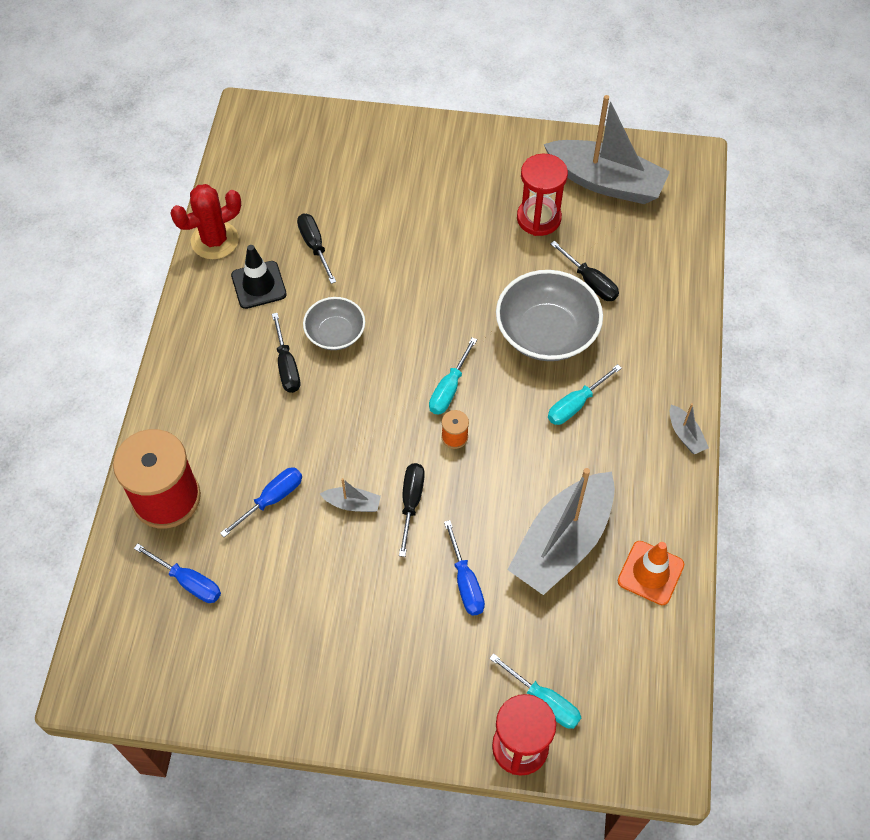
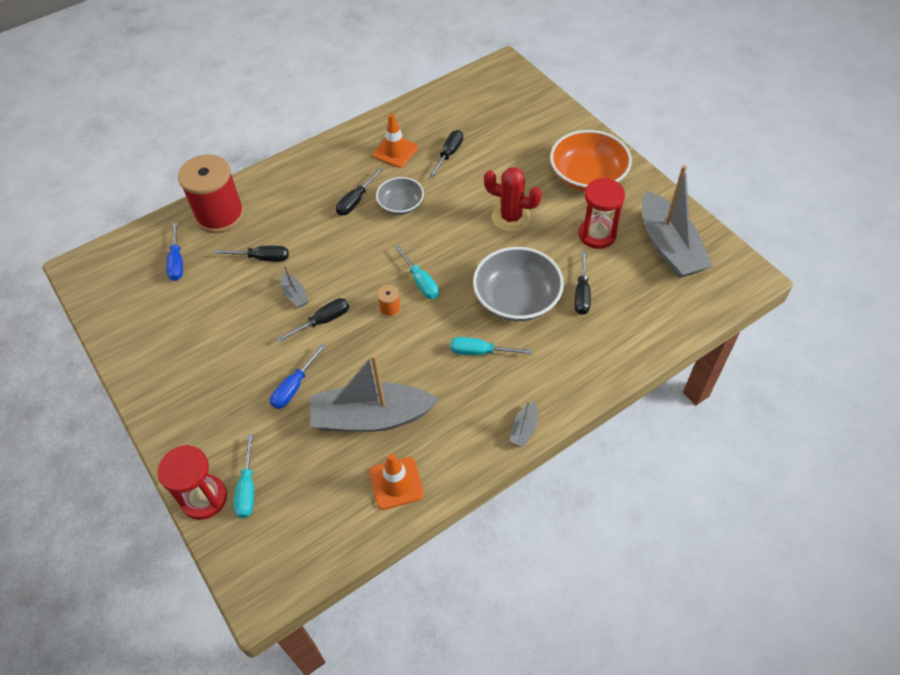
camera: 50 degrees right, 5 degrees down
red cactus [170,184,241,259] -> red cactus moved to [484,167,542,232]
blue screwdriver [220,467,302,537] -> black screwdriver [214,246,289,262]
black traffic cone [231,245,287,309] -> orange traffic cone [373,113,418,168]
turquoise screwdriver [429,337,477,415] -> turquoise screwdriver turned 105 degrees counterclockwise [395,245,439,299]
none -> orange bowl [550,130,632,192]

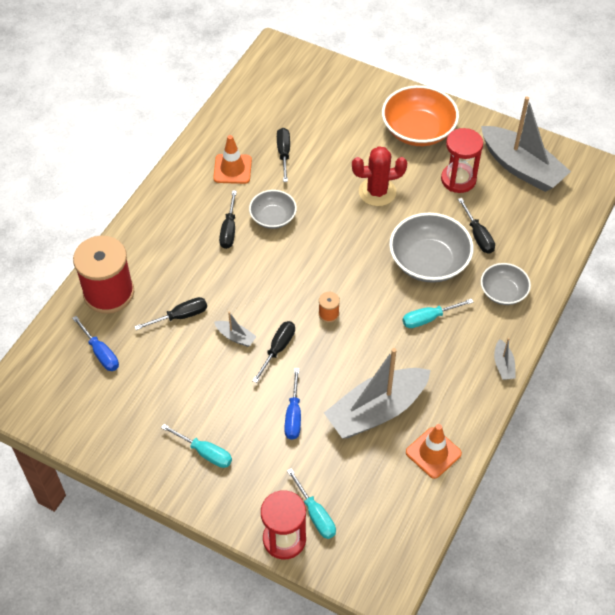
camera: 30 degrees left, 0 degrees up
turquoise screwdriver [395,245,439,299] -> turquoise screwdriver moved to [161,424,232,468]
none -> grey bowl [481,263,531,305]

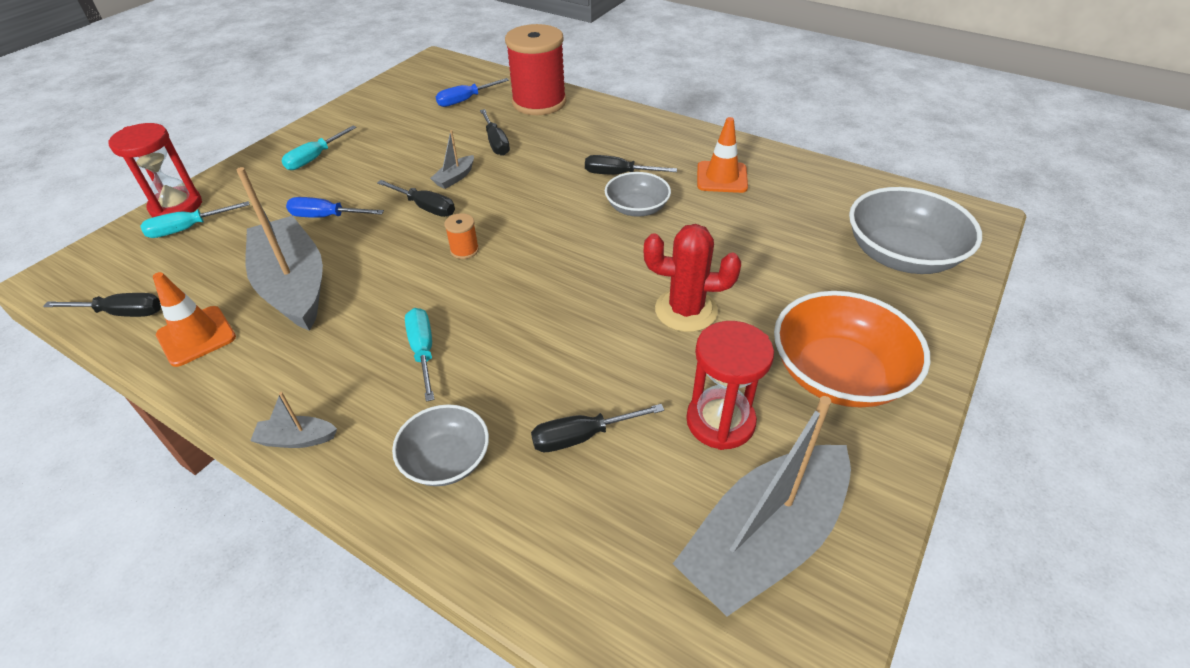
camera: 95 degrees right, 10 degrees down
black screwdriver [277,128,290,182] -> black screwdriver moved to [43,293,161,317]
red cactus [352,146,407,206] -> red cactus turned 75 degrees counterclockwise [644,224,741,332]
grey bowl [389,213,474,283] -> grey bowl moved to [849,187,982,274]

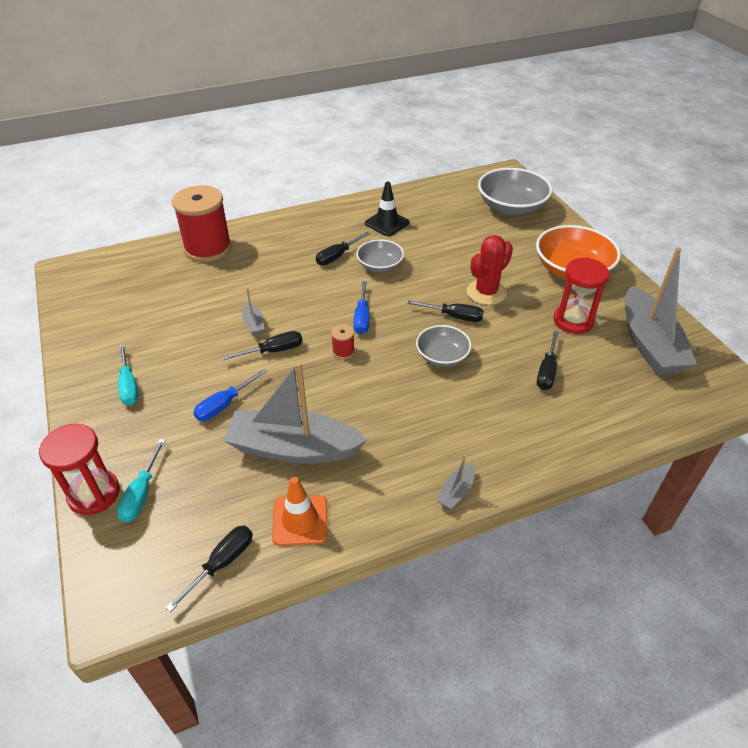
camera: 55 degrees left, 0 degrees up
grey bowl [392,404,489,486] -> grey bowl moved to [416,325,471,367]
turquoise screwdriver [405,308,434,402] -> none
blue screwdriver [436,78,509,107] -> blue screwdriver moved to [354,281,369,334]
orange spool [444,213,479,259] -> red spool [331,324,355,359]
black screwdriver [480,109,510,156] -> black screwdriver moved to [407,300,484,322]
orange traffic cone [697,117,748,193] -> black traffic cone [365,182,410,236]

